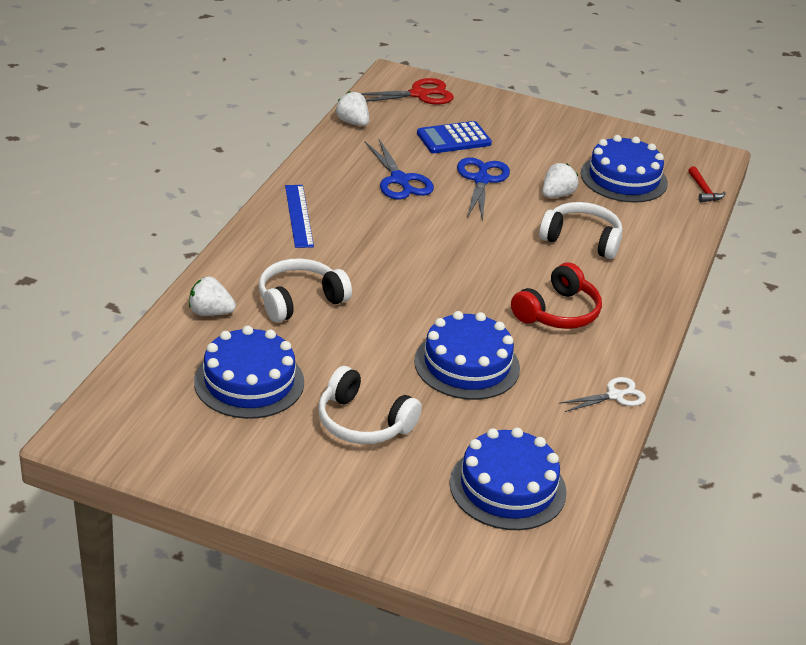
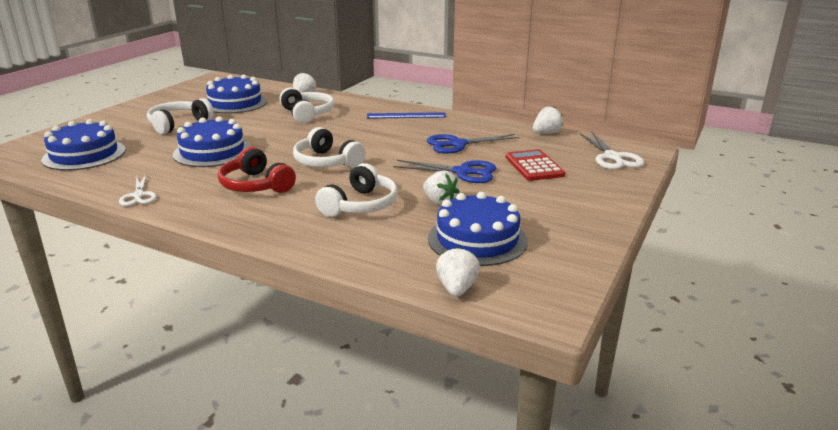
camera: 100 degrees right, 10 degrees down
red scissors [361,78,454,104] -> white scissors [580,131,644,170]
blue calculator [417,121,492,153] -> red calculator [505,149,565,181]
red hammer [688,166,726,202] -> white strawberry [436,247,480,296]
none -> white headphones [293,127,366,168]

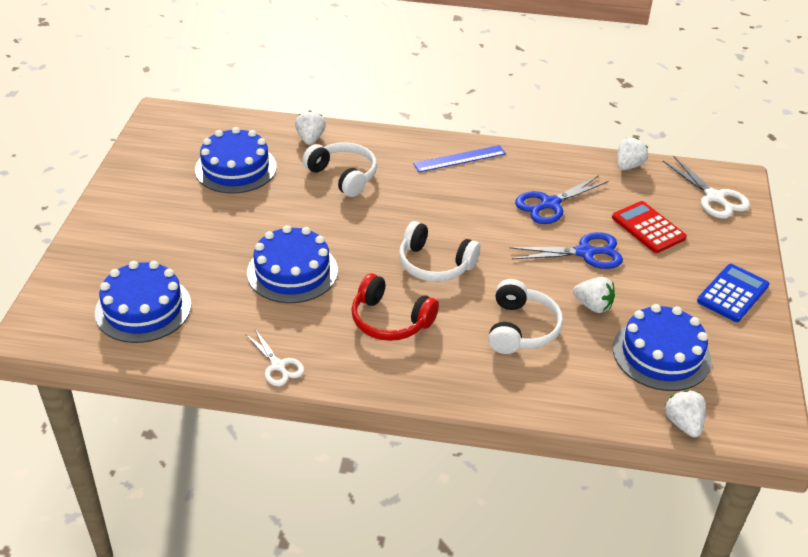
camera: 20 degrees left, 15 degrees up
white headphones [147,98,214,134] -> none
none -> blue calculator [697,264,769,322]

